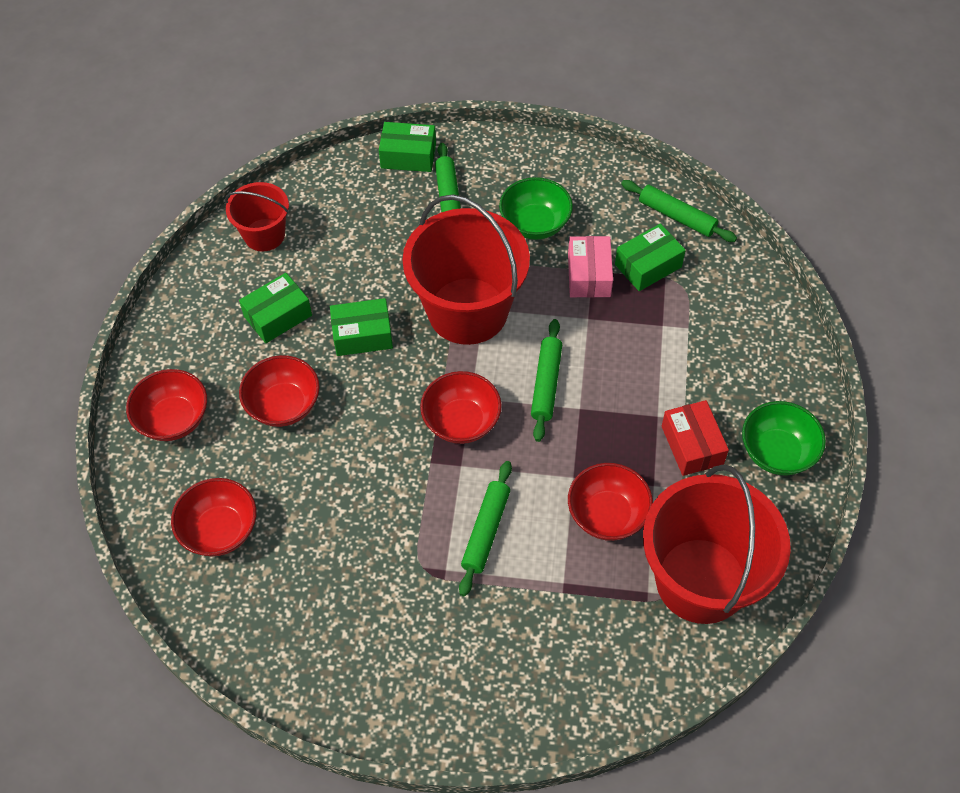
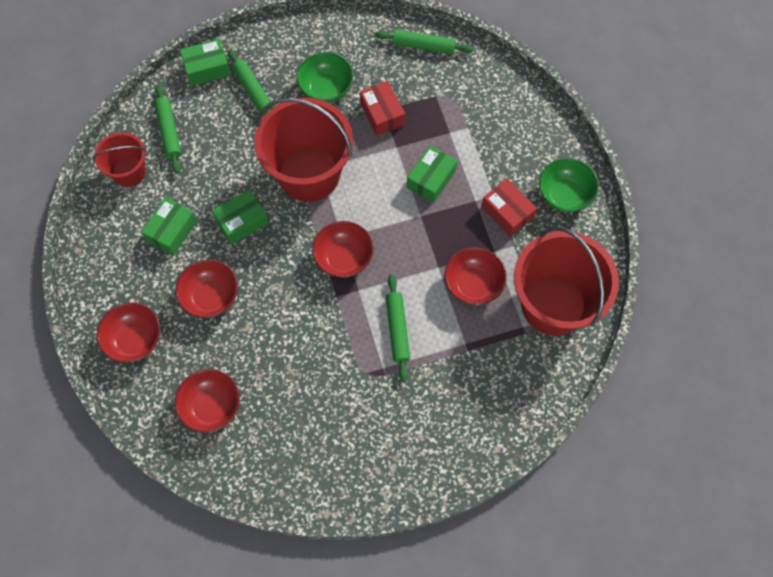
camera: 25 degrees left, 10 degrees up
green rolling pin [531,319,562,442] -> green rolling pin moved to [154,84,181,174]
pink box [568,236,613,298] -> red box [360,81,405,136]
green box [615,224,686,291] -> green box moved to [407,146,457,203]

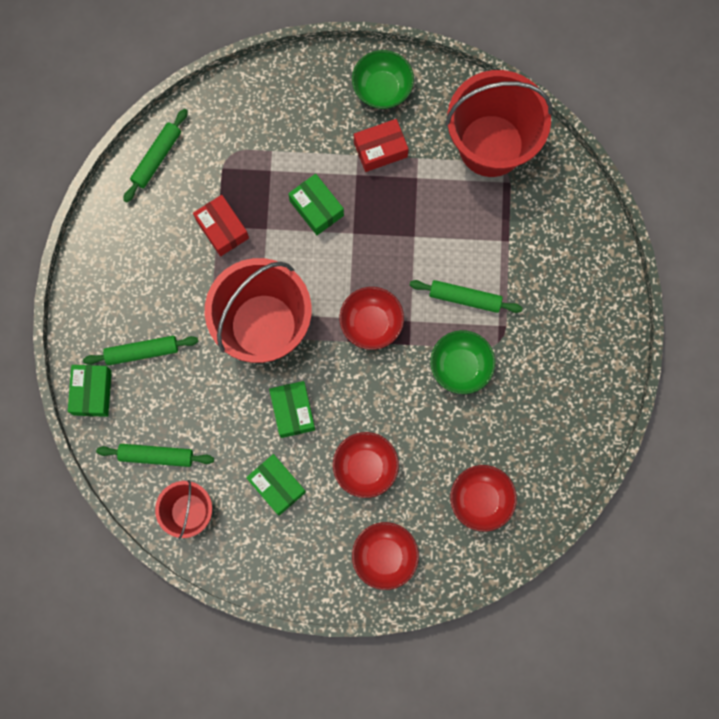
camera: 70 degrees left, 10 degrees up
green bowl [296,52,353,103] -> green bowl moved to [430,330,495,394]
red box [360,81,405,136] -> red box turned 60 degrees clockwise [193,195,249,256]
red bowl [445,247,507,305] -> none

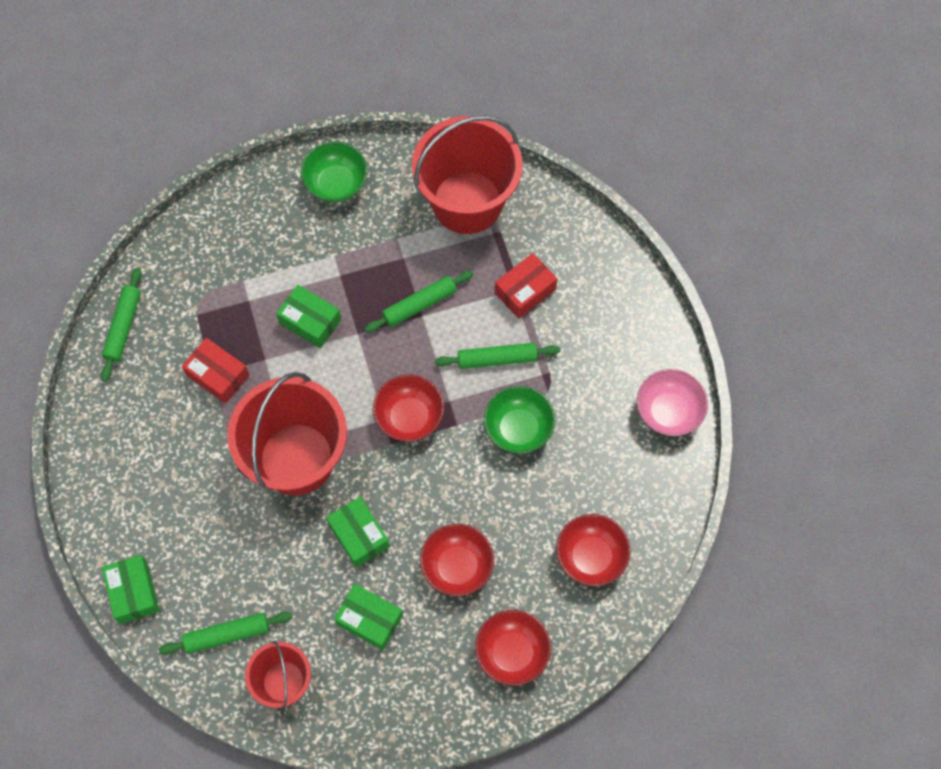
camera: 20 degrees left, 10 degrees down
green rolling pin [83,336,198,366] -> green rolling pin moved to [364,271,474,333]
red box [354,119,408,172] -> red box moved to [495,253,557,319]
none -> pink bowl [637,369,708,436]

